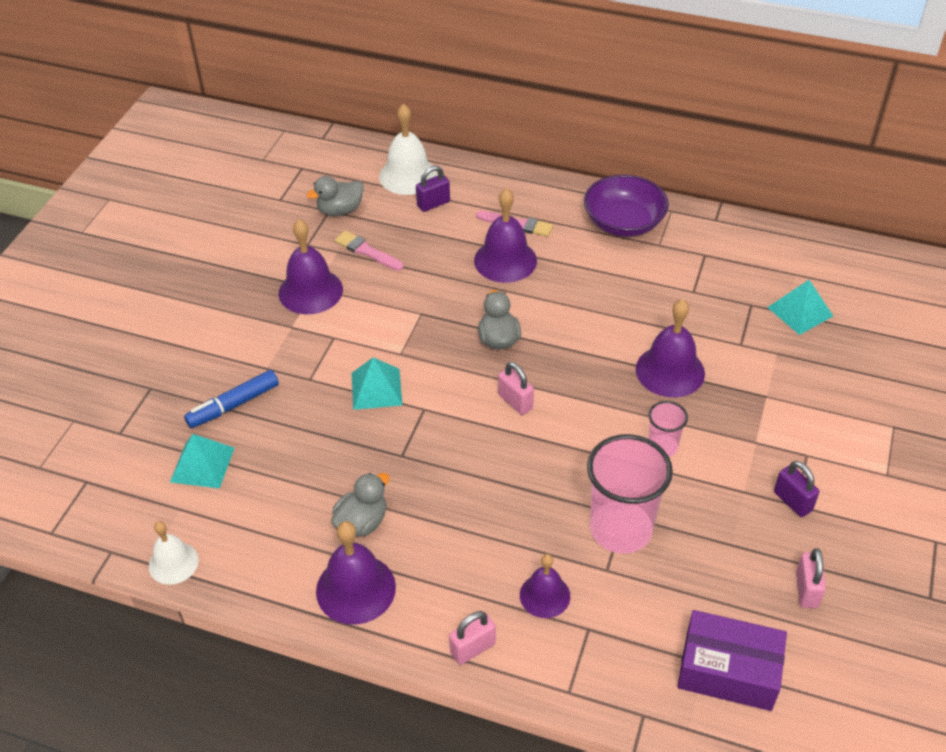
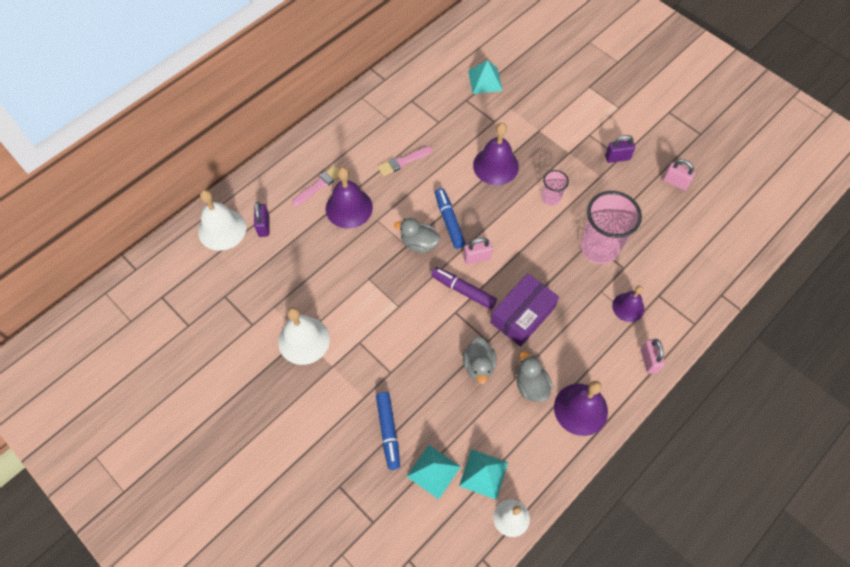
camera: 65 degrees left, 15 degrees up
purple bell [279,219,343,314] -> white bell [278,307,330,365]
grey duck [307,176,364,216] -> grey duck moved to [463,337,496,384]
pink brush [335,231,403,271] -> pink brush moved to [378,146,432,176]
turquoise pyramid [352,357,402,410] -> turquoise pyramid moved to [459,449,508,500]
purple bowl [584,175,669,237] -> none
purple box [677,610,787,711] -> purple box moved to [490,273,559,347]
none -> purple marker [431,267,497,310]
none -> blue marker [435,188,466,249]

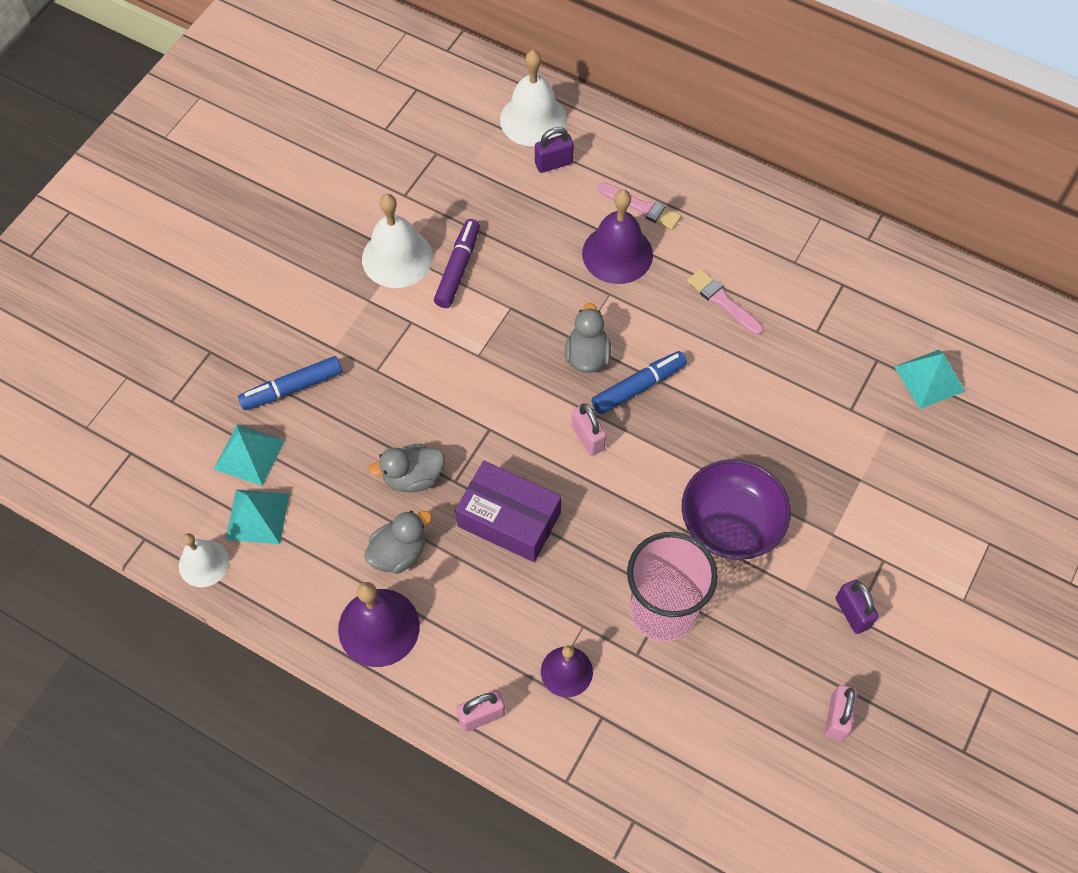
camera: 75 degrees right, 0 degrees up
purple marker [431,267,497,310] -> purple marker moved to [434,219,480,308]
purple bell [473,123,519,185] -> none
pink cup [542,170,569,206] -> purple bowl [682,459,791,560]

